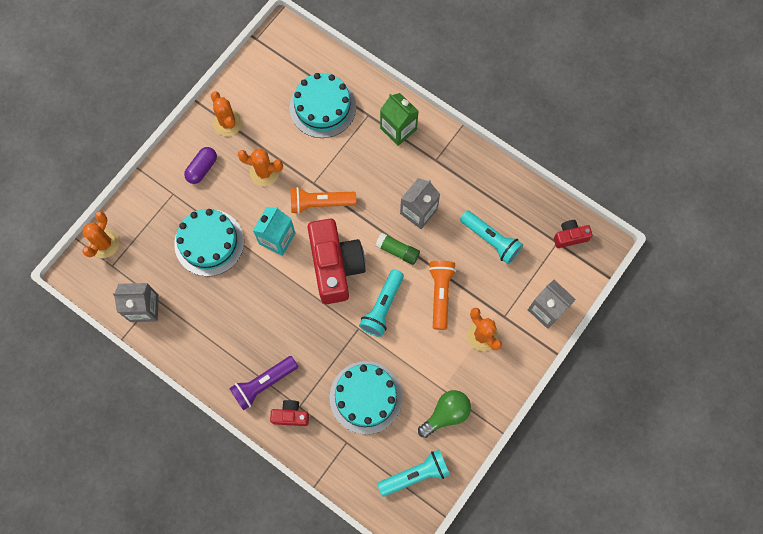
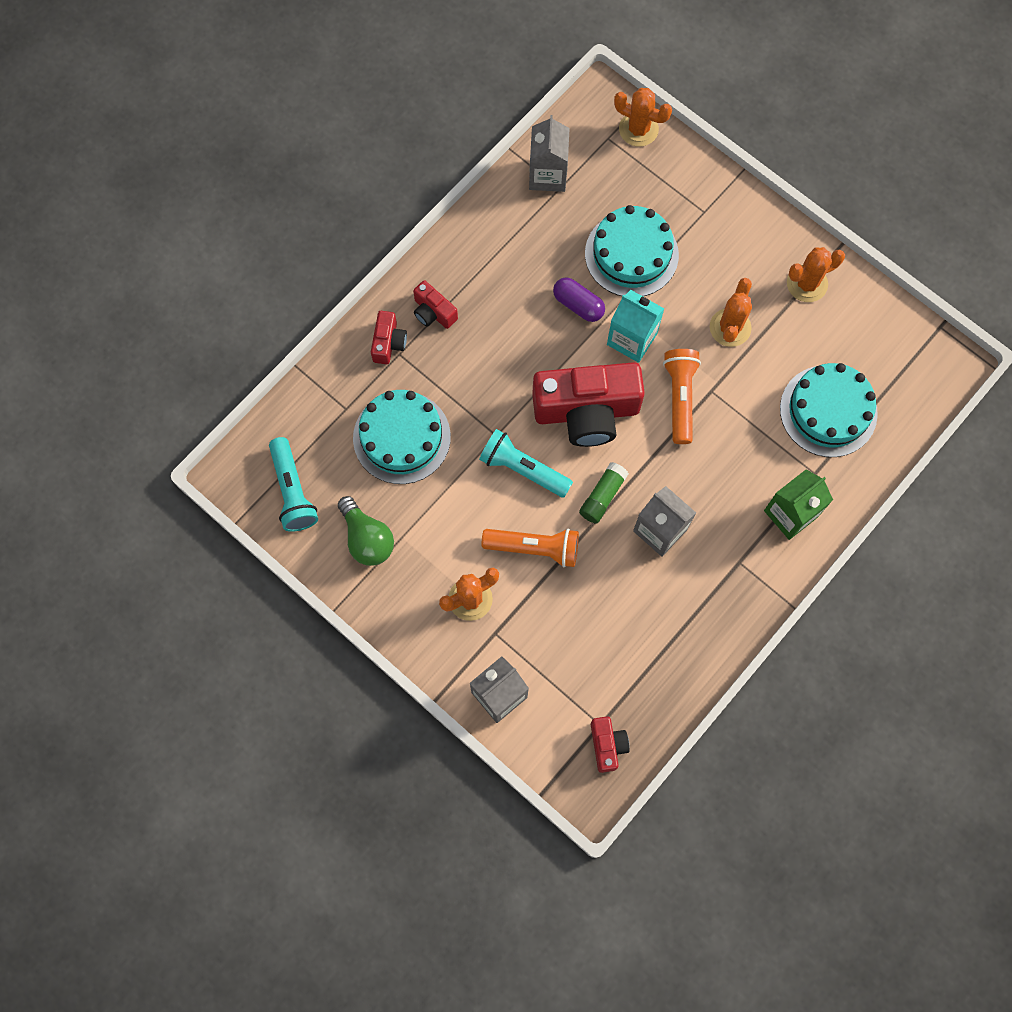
camera: 95 degrees right, 0 degrees up
purple capsule [184,147,217,184] -> purple capsule moved to [553,277,605,322]
purple flashlight [229,356,298,410] -> red camera [413,280,458,329]
turquoise flashlight [460,210,523,264] -> none

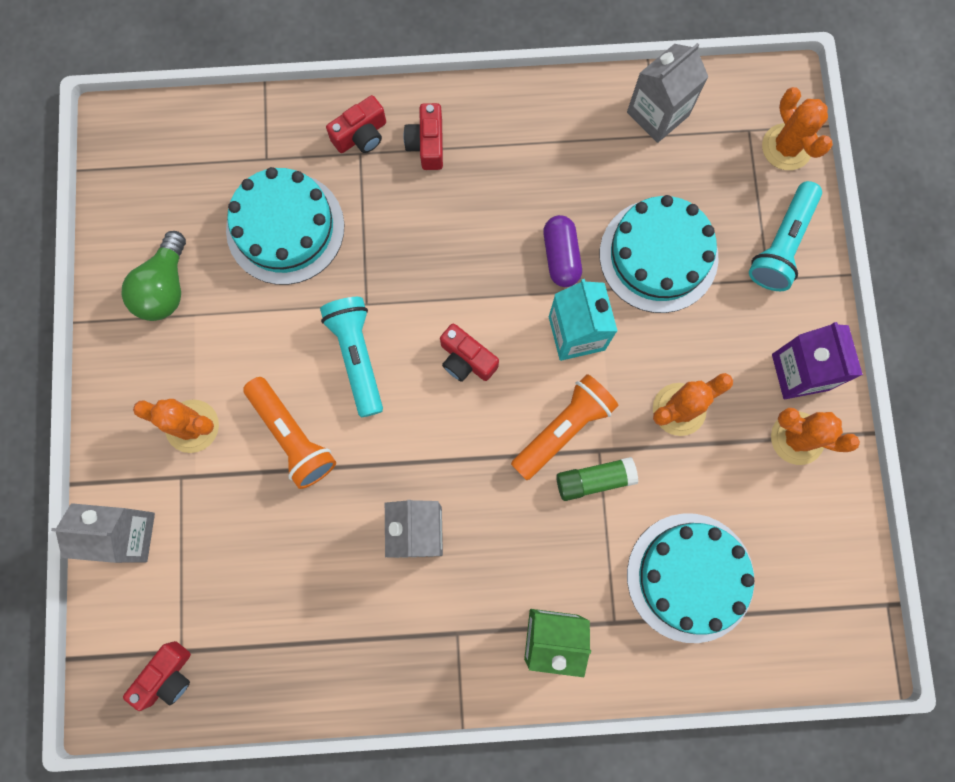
camera: 45 degrees right, 5 degrees up
turquoise flashlight [269,437,318,532] -> turquoise flashlight moved to [749,181,822,291]
red camera [532,362,645,447] -> red camera [440,323,499,382], size x0.46
green glue stick [579,462,629,524] -> green glue stick moved to [556,457,638,501]
none -> purple carton [772,322,863,399]

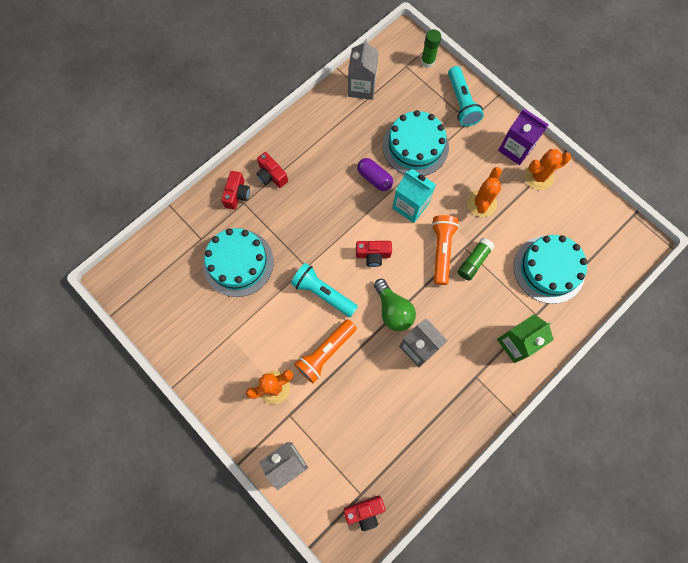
camera: 40 degrees left, 5 degrees down
green light bulb [121,231,186,321] -> green light bulb moved to [374,279,416,331]
red camera [123,641,191,711] -> red camera turned 75 degrees clockwise [344,496,385,531]
orange flashlight [243,377,336,489] -> orange flashlight turned 120 degrees clockwise [294,319,357,383]
orange cactus [762,87,833,170] -> green glue stick [421,29,441,68]

